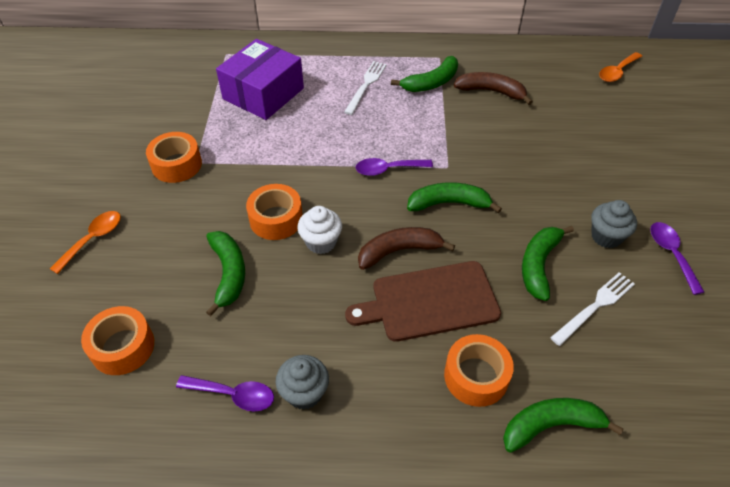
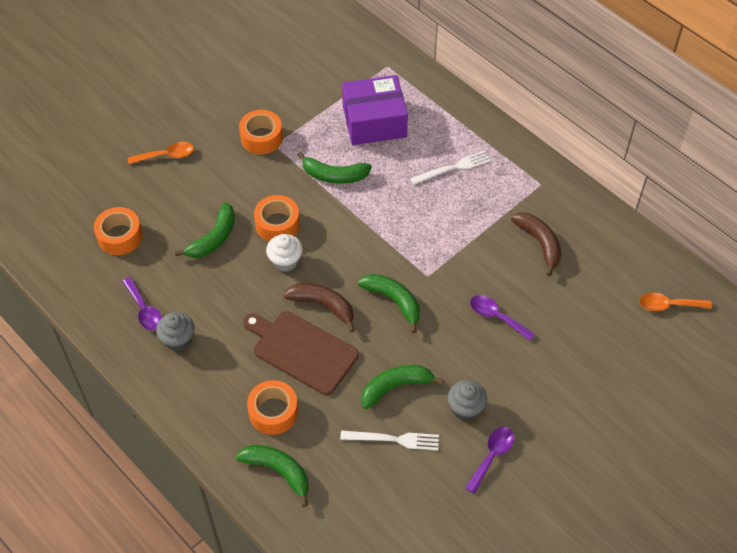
camera: 45 degrees right, 5 degrees up
purple spoon [356,158,433,176] -> purple spoon moved to [470,295,535,341]
green banana [391,56,458,92] -> green banana moved to [297,151,372,184]

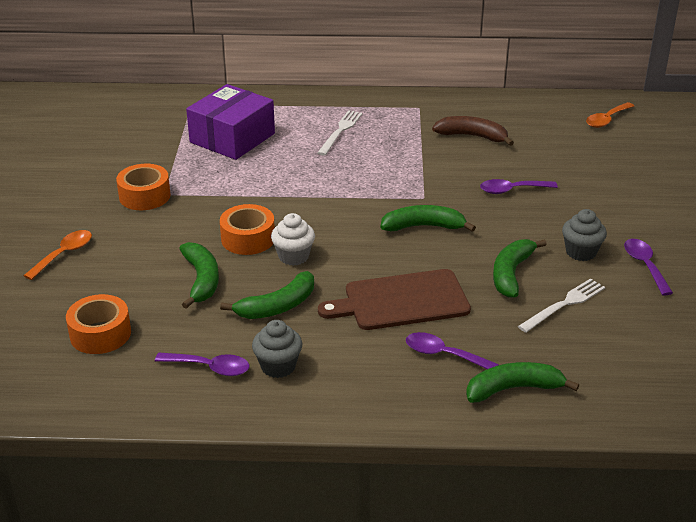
camera: 45 degrees left, 20 degrees down
orange tape [247,380,298,435] -> purple spoon [406,332,499,369]
brown banana [283,283,355,332] -> none
green banana [297,151,372,184] -> green banana moved to [220,271,314,319]

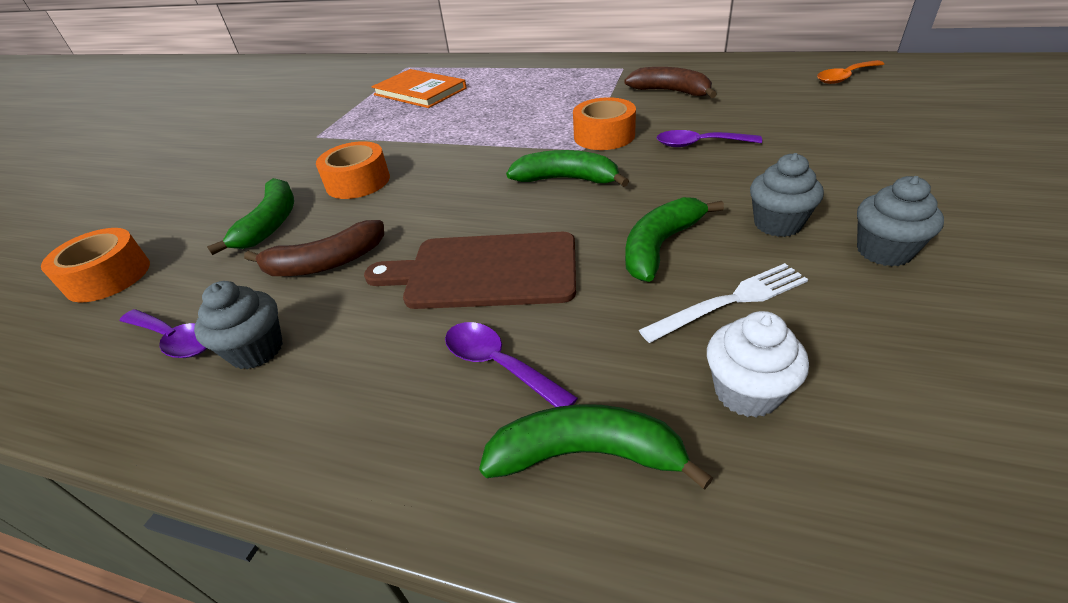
camera: 20 degrees right, 5 degrees up
orange spoon [24,230,92,280] -> none
orange tape [116,164,171,210] -> orange tape moved to [573,97,636,150]
purple box [186,84,275,160] -> orange book [371,69,466,108]
green banana [220,271,314,319] -> brown banana [244,220,384,276]
white cupcake [271,213,315,266] -> white cupcake moved to [707,311,809,418]
white fork [317,110,363,156] -> none
purple spoon [624,239,673,296] -> grey cupcake [857,176,944,266]

